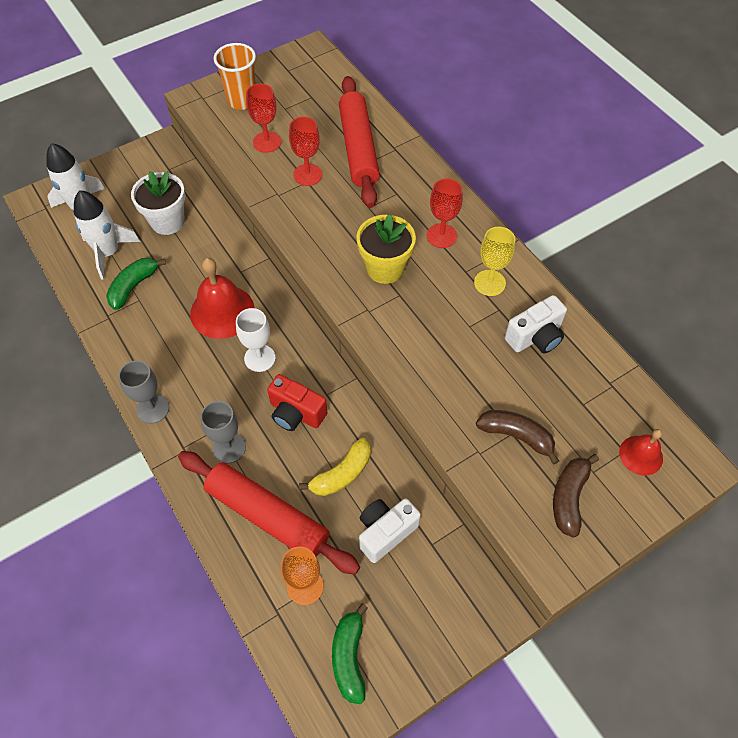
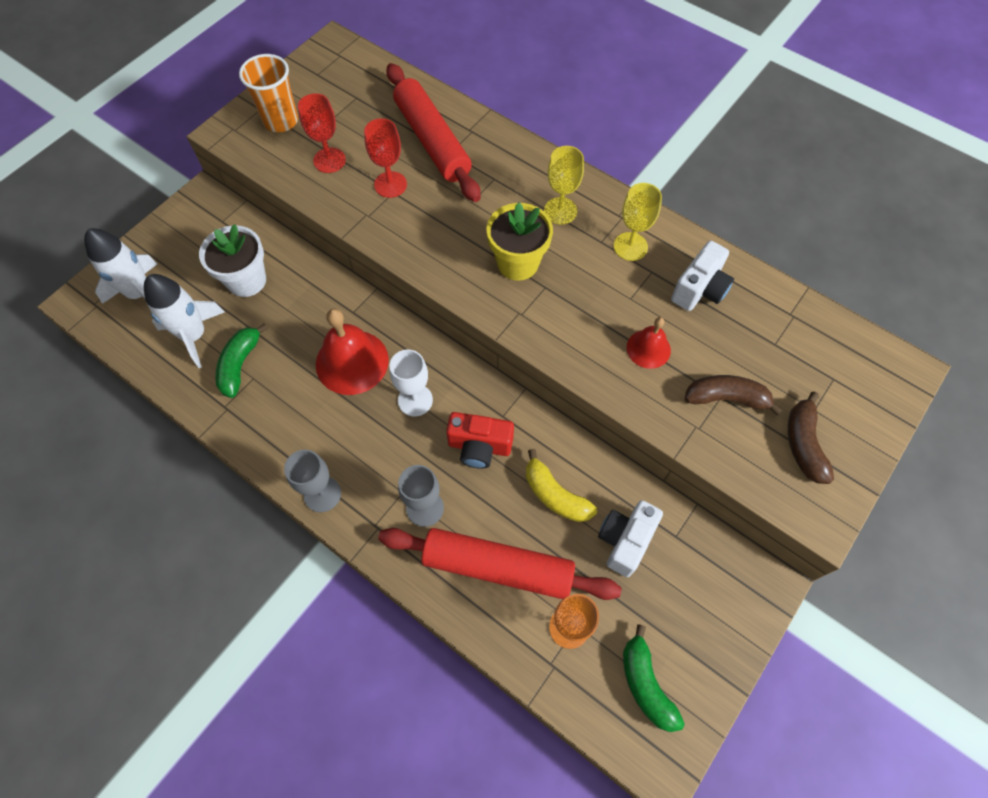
camera: 20 degrees left, 5 degrees up
yellow banana [299,438,371,496] -> yellow banana turned 105 degrees clockwise [526,449,597,522]
red goblet [427,178,463,248] -> yellow goblet [544,146,584,225]
red bell [619,429,663,476] -> red bell moved to [627,317,671,369]

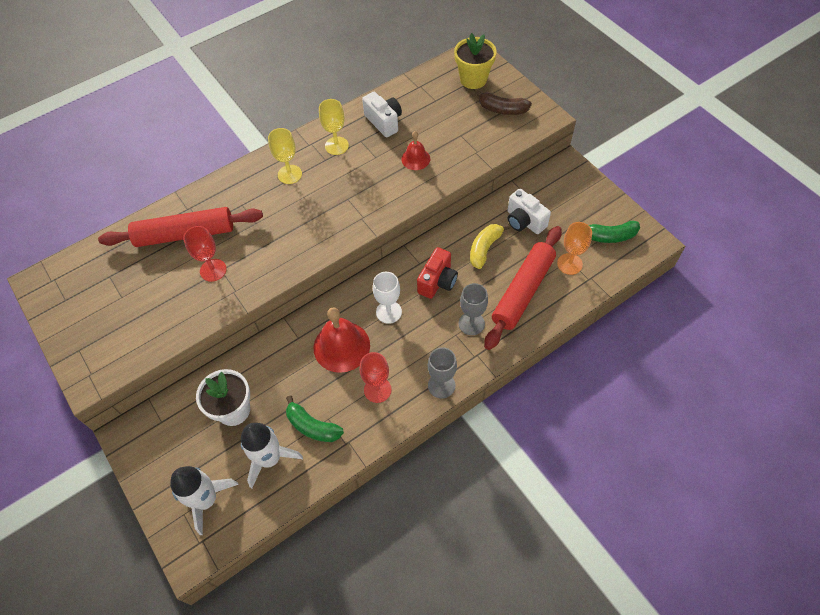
camera: 70 degrees left, 5 degrees down
orange cup [239,54,298,132] -> none
red goblet [298,93,346,173] -> red goblet moved to [360,352,392,403]
yellow flower pot [486,203,553,281] -> yellow flower pot moved to [454,33,497,89]
yellow banana [526,449,597,522] -> yellow banana turned 150 degrees clockwise [470,224,510,269]
brown banana [685,375,782,416] -> none

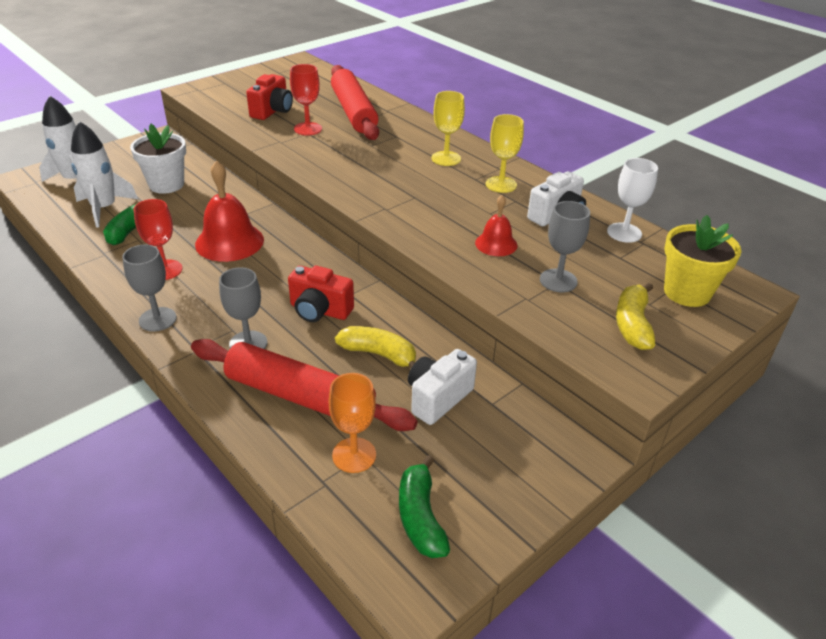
camera: 80 degrees right, 20 degrees down
white goblet [373,272,402,324] -> white goblet moved to [607,158,658,243]
brown banana [475,90,532,115] -> yellow banana [616,283,655,350]
none -> red camera [246,74,293,120]
none -> grey goblet [540,201,590,292]

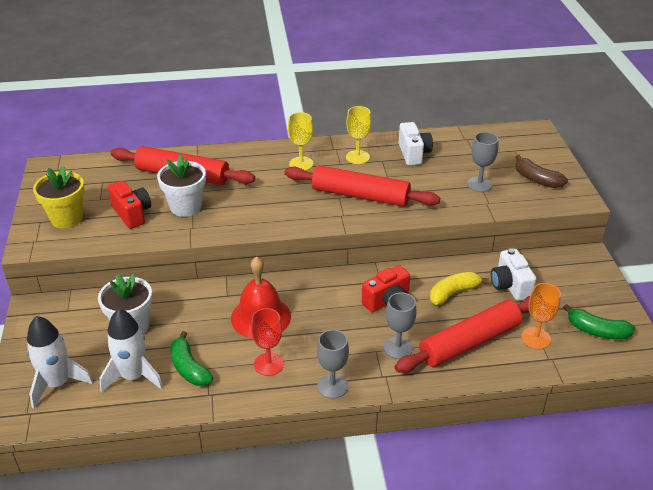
camera: 55 degrees left, 0 degrees up
red goblet [290,64,322,136] -> white flower pot [157,155,206,217]
red bell [475,195,517,256] -> none
white goblet [607,158,658,243] -> none
yellow banana [616,283,655,350] -> brown banana [516,155,568,188]
yellow flower pot [664,215,742,307] -> yellow flower pot moved to [33,166,85,228]
none -> red rolling pin [285,165,440,207]

